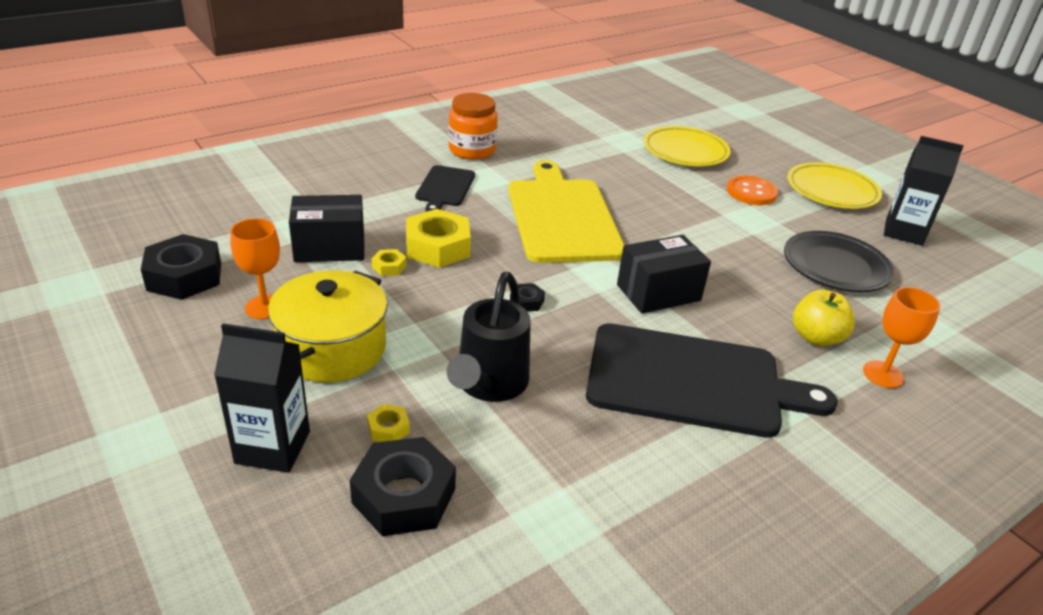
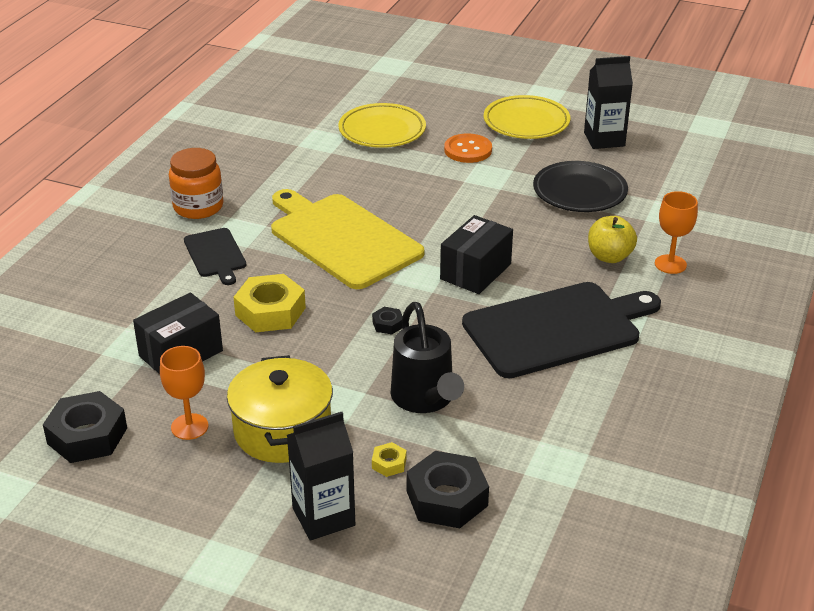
camera: 30 degrees left, 0 degrees up
yellow nut [372,249,407,276] -> none

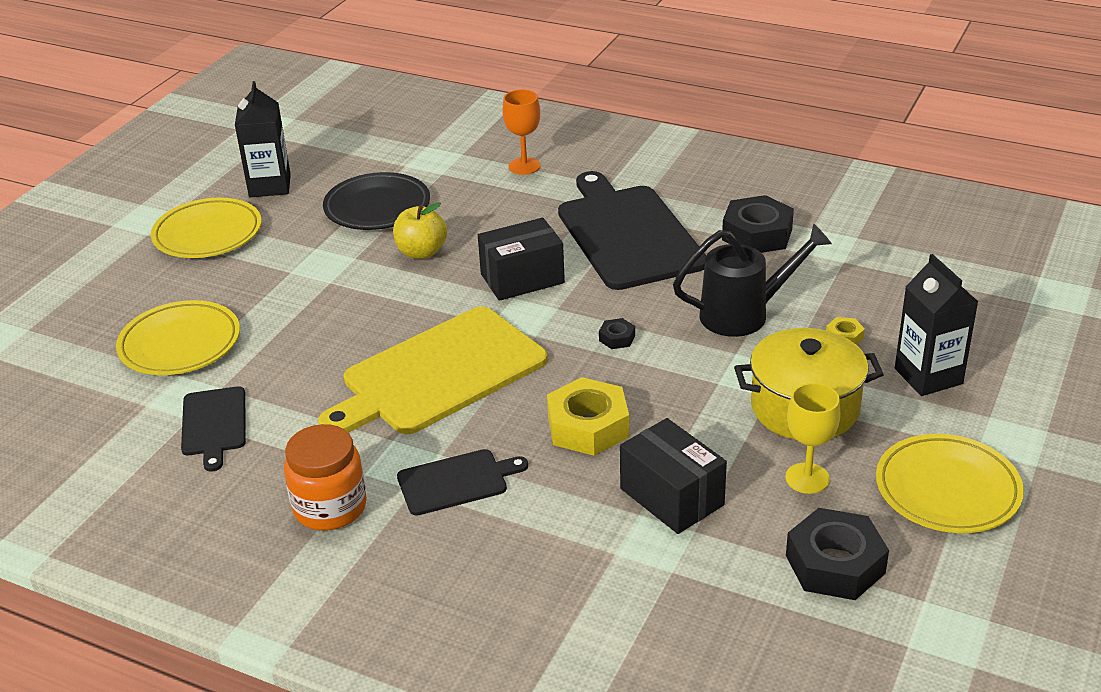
camera: 85 degrees left, 0 degrees up
orange goblet [160,346,208,440] -> yellow goblet [785,383,840,494]
black nut [407,451,489,528] -> black nut moved to [722,195,794,253]
black box [440,215,513,294] -> black box turned 60 degrees counterclockwise [478,218,565,301]
orange button [444,133,492,163] -> none
yellow apple [588,216,637,263] -> yellow apple moved to [393,202,447,259]
none -> black cutting board [181,386,246,471]
none -> yellow plate [876,434,1024,533]

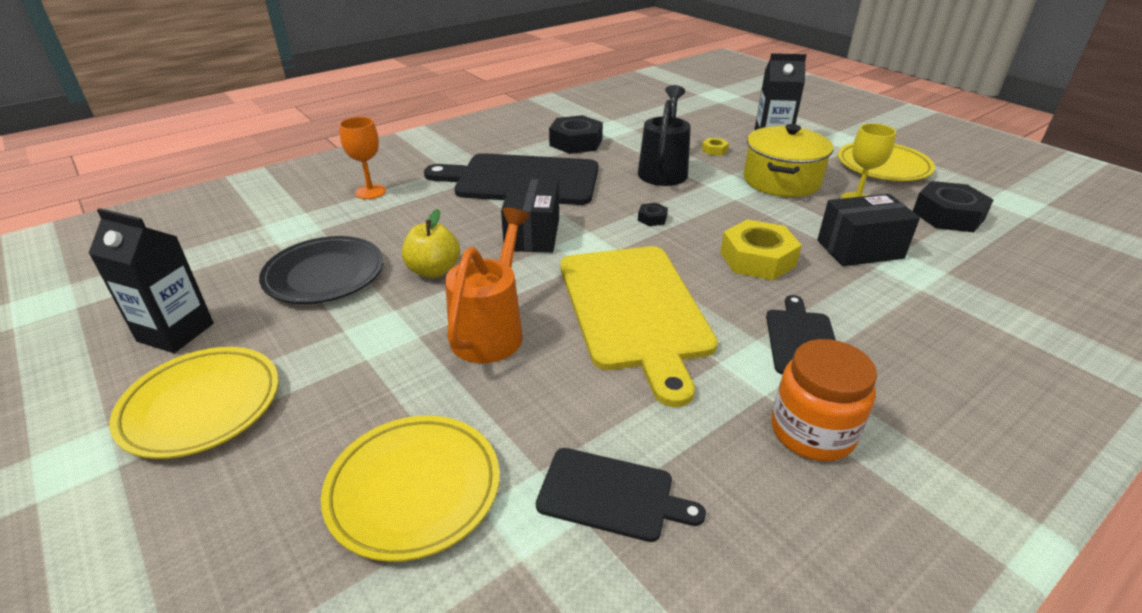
camera: 65 degrees left, 0 degrees up
none -> orange watering can [445,208,530,363]

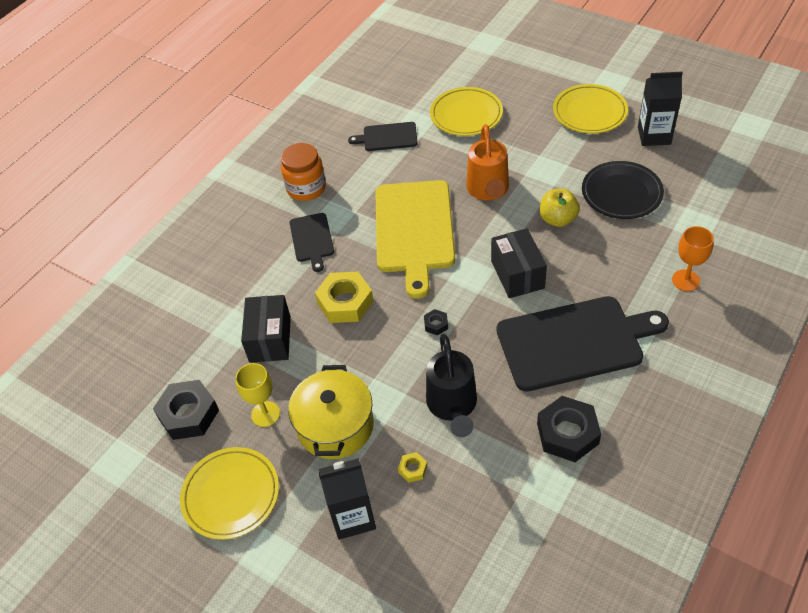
camera: 165 degrees right, 15 degrees up
yellow cutting board [560,246,718,407] -> yellow cutting board turned 150 degrees counterclockwise [375,180,455,299]
black box [817,194,920,266] -> black box turned 60 degrees counterclockwise [241,295,291,363]

